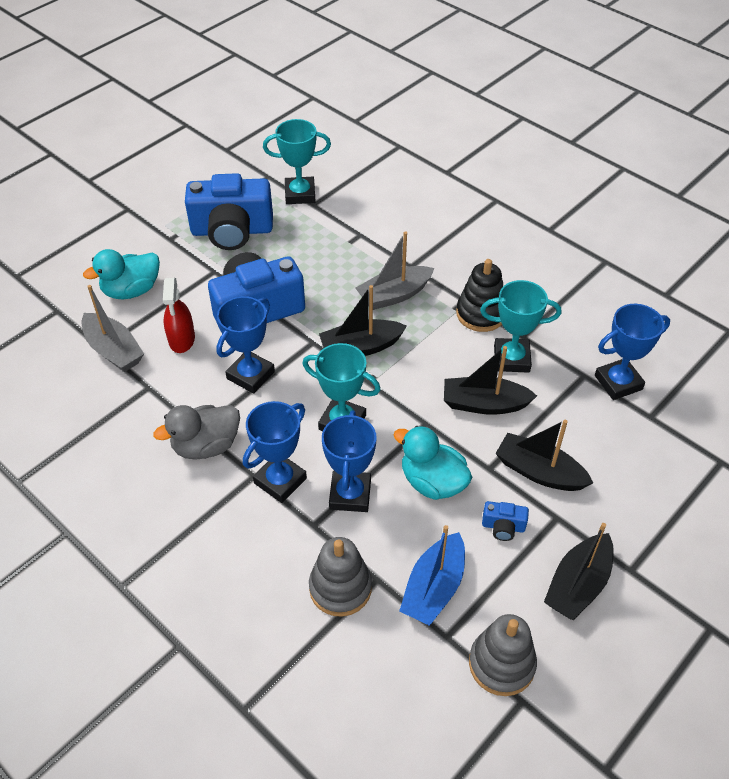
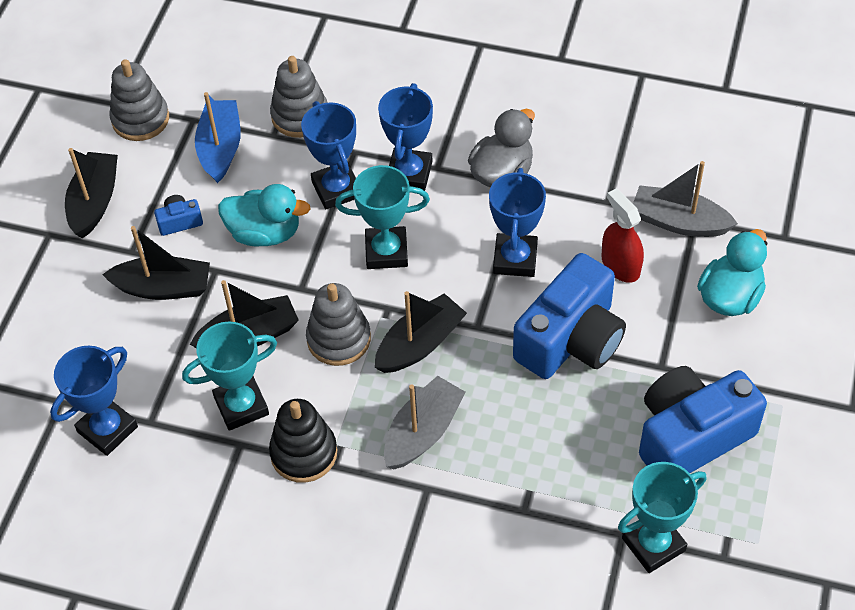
camera: 155 degrees right, 5 degrees up
none -> grey stacking toy [306,283,371,366]

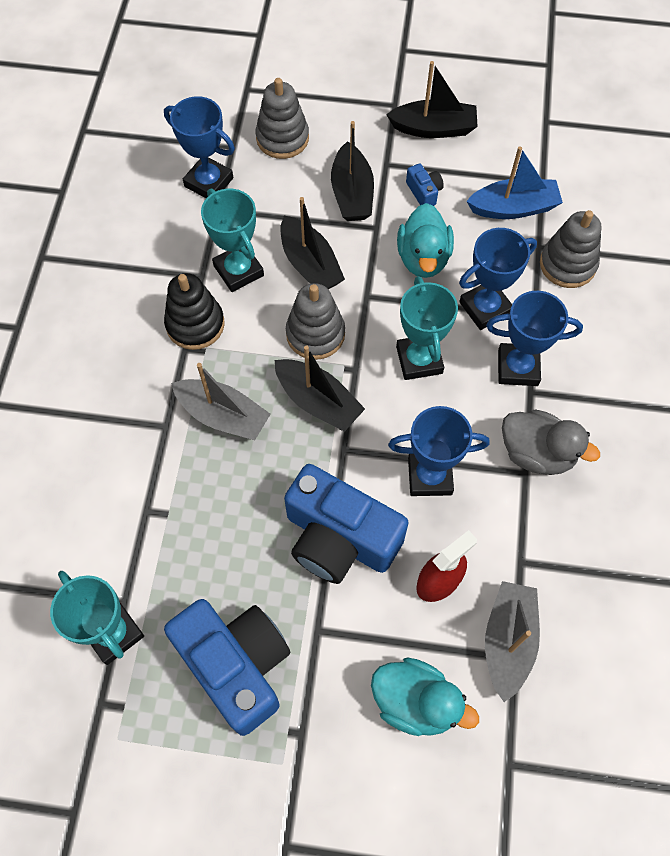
camera: 80 degrees right, 10 degrees up
grey stacking toy [110,59,169,141] -> grey stacking toy moved to [256,78,309,159]

